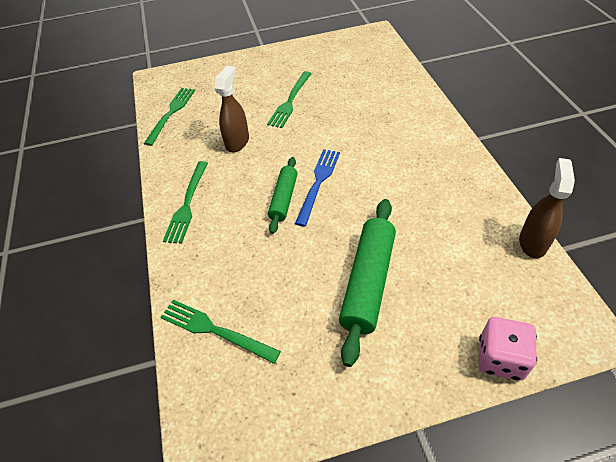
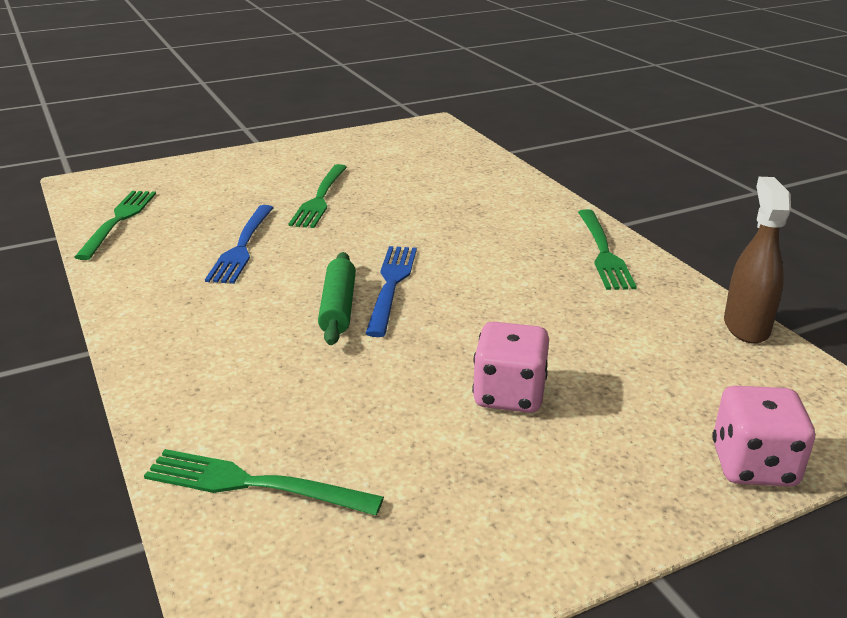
camera: 15 degrees left, 20 degrees down
green fork [163,161,208,244] -> green fork moved to [578,209,637,290]
brown spray bottle [214,66,249,152] -> blue fork [205,205,274,284]
green rolling pin [339,199,396,367] -> pink dice [472,322,549,413]

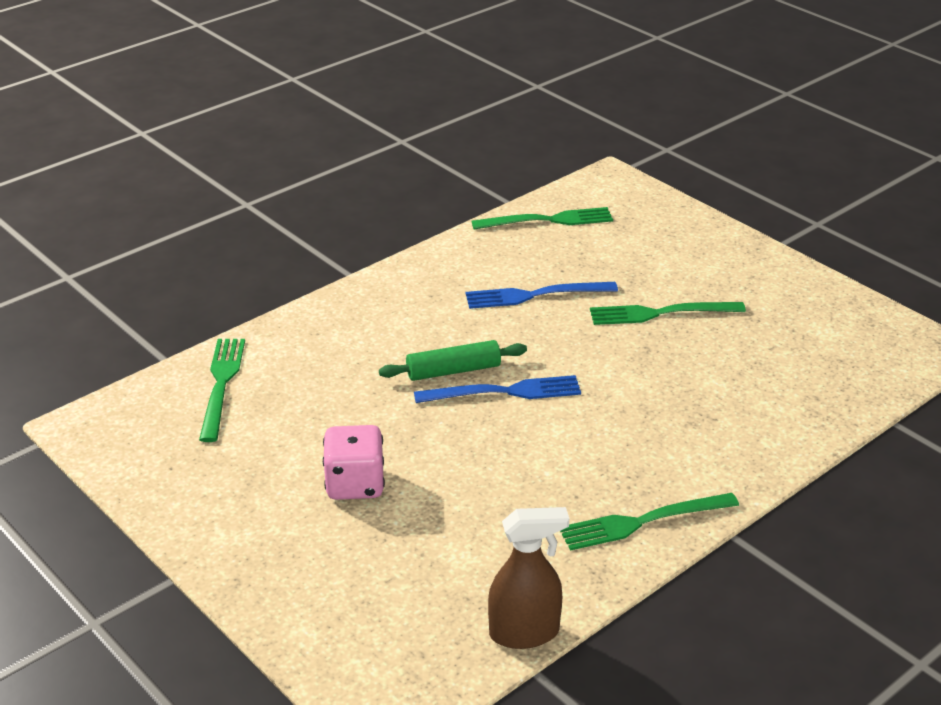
camera: 75 degrees right, 5 degrees up
pink dice [712,386,815,487] -> none

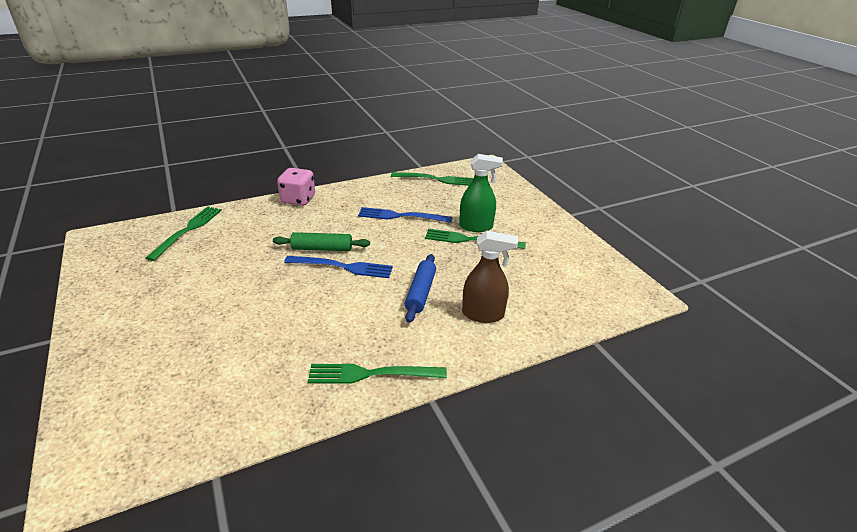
camera: 15 degrees right, 0 degrees up
pink dice [323,425,385,500] -> pink dice moved to [277,168,315,206]
brown spray bottle [488,507,569,649] -> brown spray bottle moved to [462,231,518,323]
none -> blue rolling pin [405,254,436,323]
none -> green spray bottle [459,154,503,232]

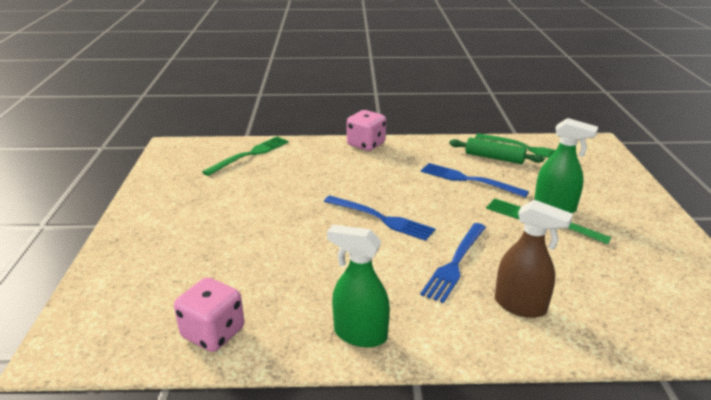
camera: 25 degrees right, 5 degrees down
green rolling pin [273,232,370,251] -> green rolling pin moved to [449,138,545,164]
green fork [308,364,447,384] -> green spray bottle [327,225,390,347]
blue rolling pin [405,254,436,323] -> blue fork [420,223,486,303]
none -> pink dice [174,277,244,352]

